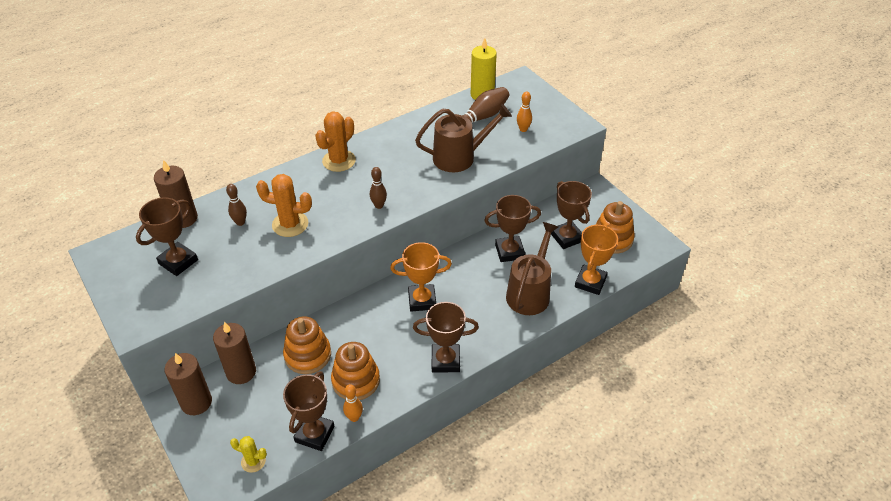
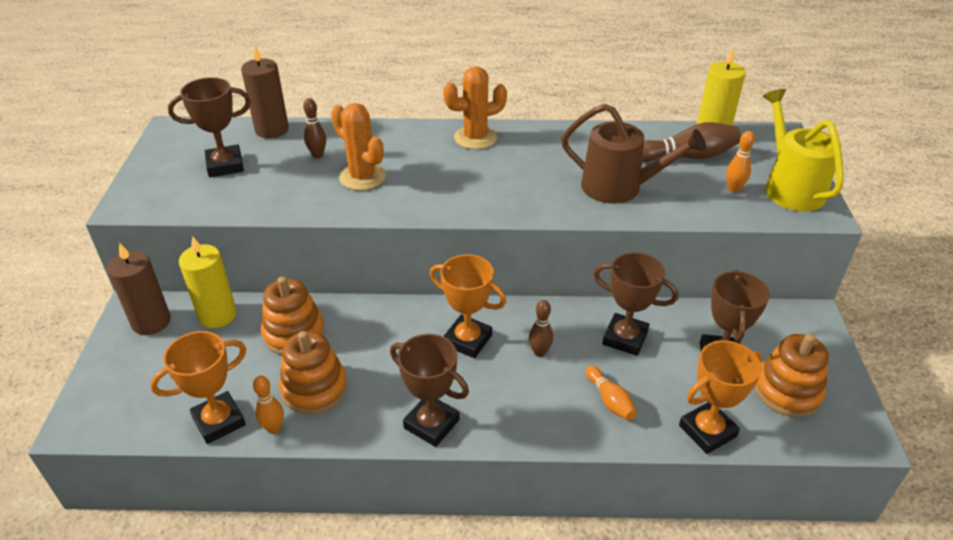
camera: 35 degrees right, 5 degrees down
brown candle [213,322,256,384] -> yellow candle [179,236,237,328]
yellow cactus [230,436,267,473] -> none
brown trophy [283,371,334,451] -> orange trophy [150,331,246,444]
brown bowling pin [370,167,387,209] -> brown bowling pin moved to [529,300,553,357]
brown watering can [506,222,558,315] -> orange bowling pin [586,366,637,420]
none -> yellow watering can [763,89,844,211]

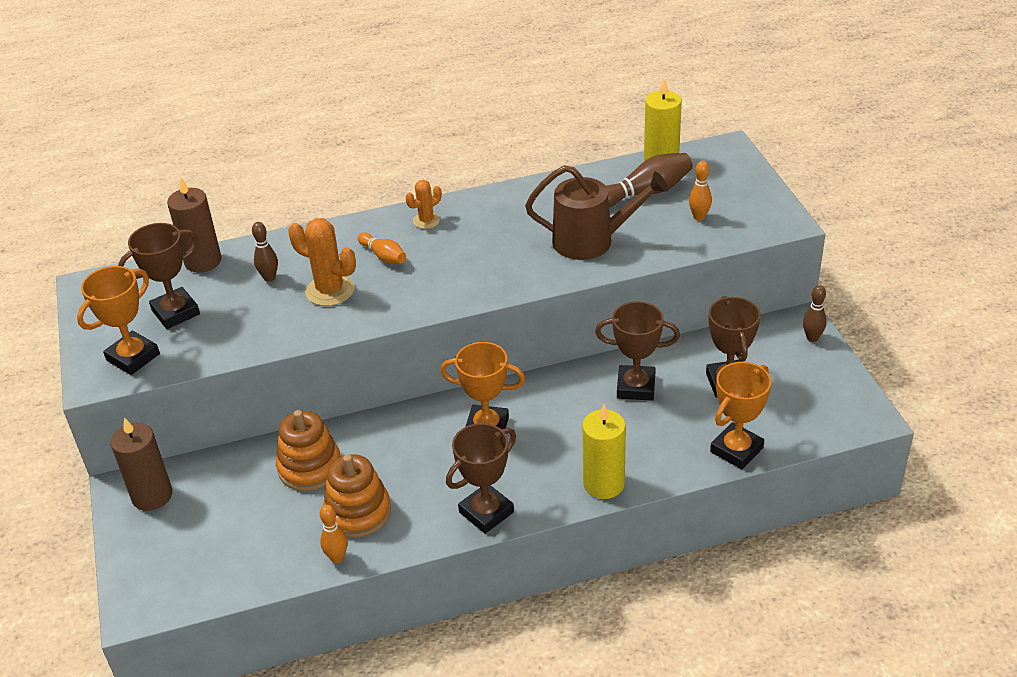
camera: 15 degrees left, 0 degrees up
orange trophy [150,331,246,444] -> orange trophy moved to [77,266,160,375]
yellow candle [179,236,237,328] -> yellow candle moved to [582,404,626,499]
brown trophy [390,334,469,447] -> brown trophy turned 60 degrees counterclockwise [446,423,516,534]
orange cactus [443,66,507,149] -> orange cactus [405,180,442,229], size x0.59
brown bowling pin [529,300,553,357] -> brown bowling pin moved to [803,285,827,342]
orange bowling pin [586,366,637,420] -> orange bowling pin moved to [358,232,406,264]
orange stacking toy [755,334,829,417] -> none
yellow watering can [763,89,844,211] -> none

